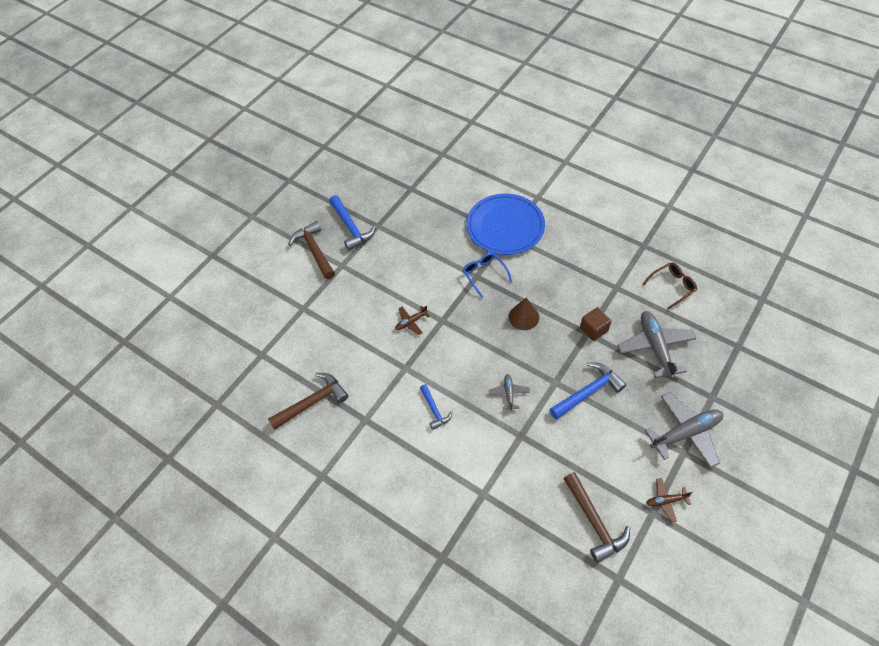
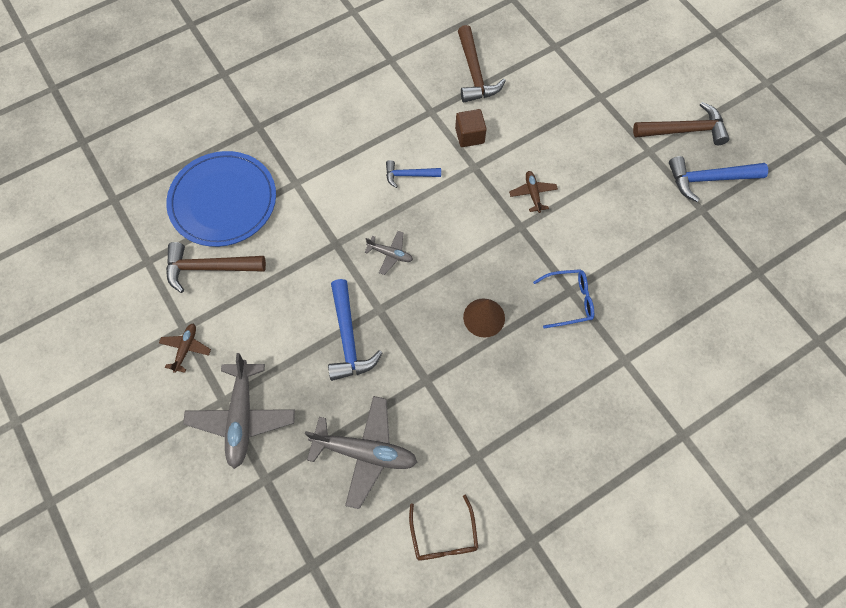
camera: 110 degrees right, 10 degrees up
blue plate [466,194,545,255] -> blue plate moved to [166,151,276,247]
brown cube [580,307,611,341] -> brown cube moved to [455,109,487,147]

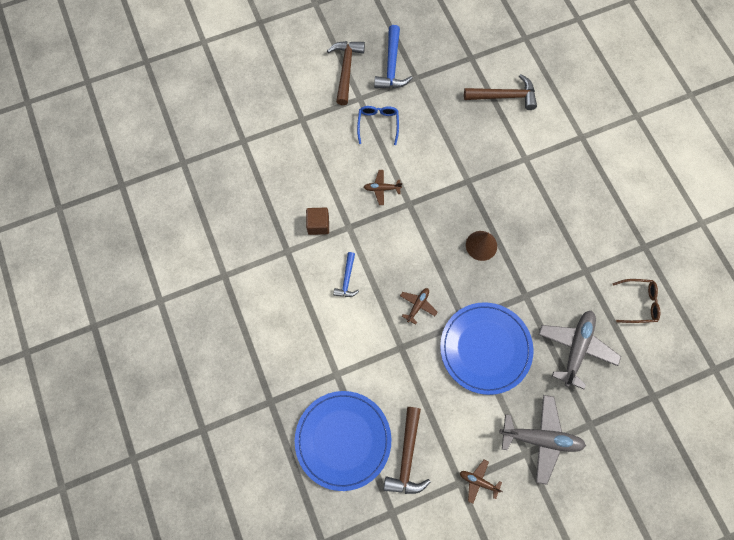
camera: 80 degrees left, 5 degrees up
blue hammer [328,279,382,381] -> blue plate [440,302,534,395]
grey plane [365,231,413,275] -> brown plane [400,288,437,325]
brown hammer [458,25,506,103] -> brown hammer moved to [464,74,537,110]
blue glasses [533,269,594,328] -> blue glasses moved to [357,106,399,145]

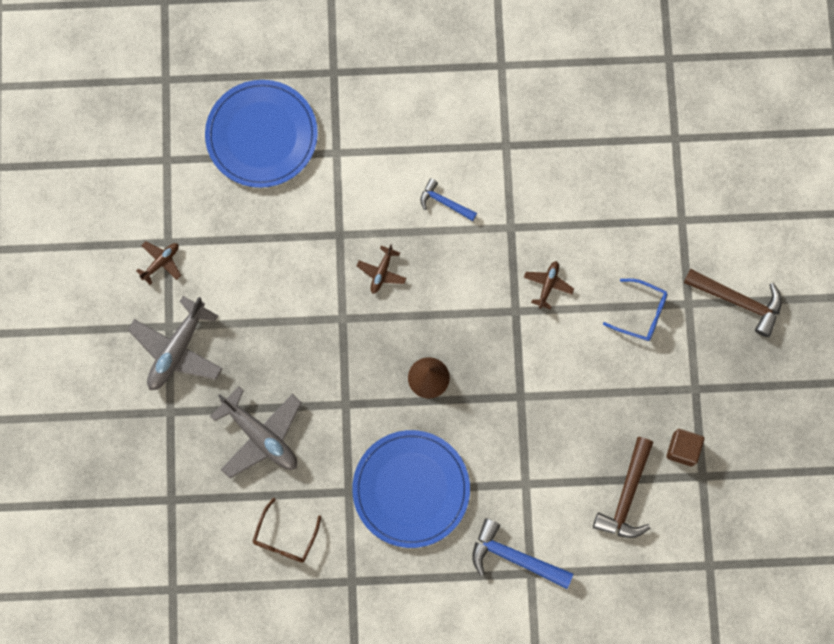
camera: 110 degrees right, 5 degrees up
brown cube [306,208,329,235] -> brown cube moved to [666,429,704,467]
blue hammer [374,25,413,88] -> blue hammer moved to [472,518,573,589]
brown hammer [384,407,431,494] -> none
brown plane [400,288,437,325] -> brown plane turned 60 degrees clockwise [357,245,407,294]
blue plate [440,302,534,395] -> blue plate moved to [352,430,470,548]

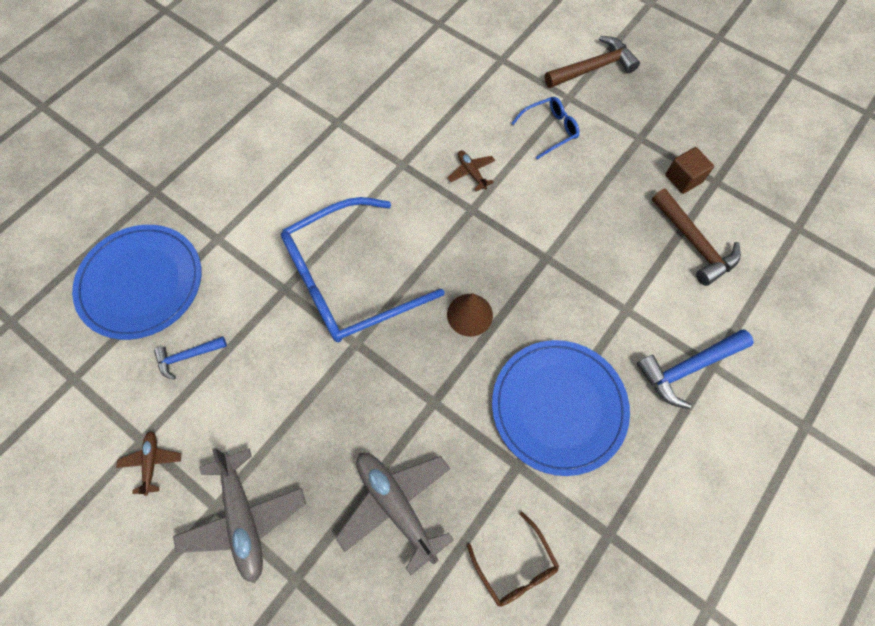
camera: 50 degrees left, 10 degrees down
grey plane [210,386,302,478] -> grey plane turned 120 degrees counterclockwise [335,453,454,575]
brown plane [357,245,407,294] -> blue glasses [281,197,445,343]
blue hammer [420,178,477,221] -> blue hammer moved to [154,336,227,379]

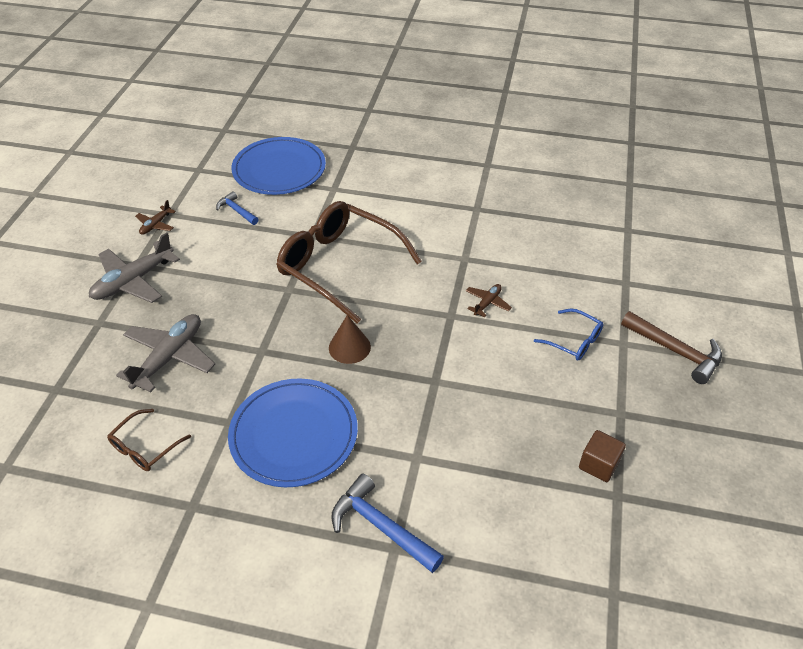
camera: 65 degrees right, 20 degrees down
brown plane [116,431,181,496] -> brown plane turned 150 degrees clockwise [135,200,176,235]
blue glasses [281,197,445,343] -> brown glasses [276,201,422,324]
brown hammer [652,189,741,286] -> none

